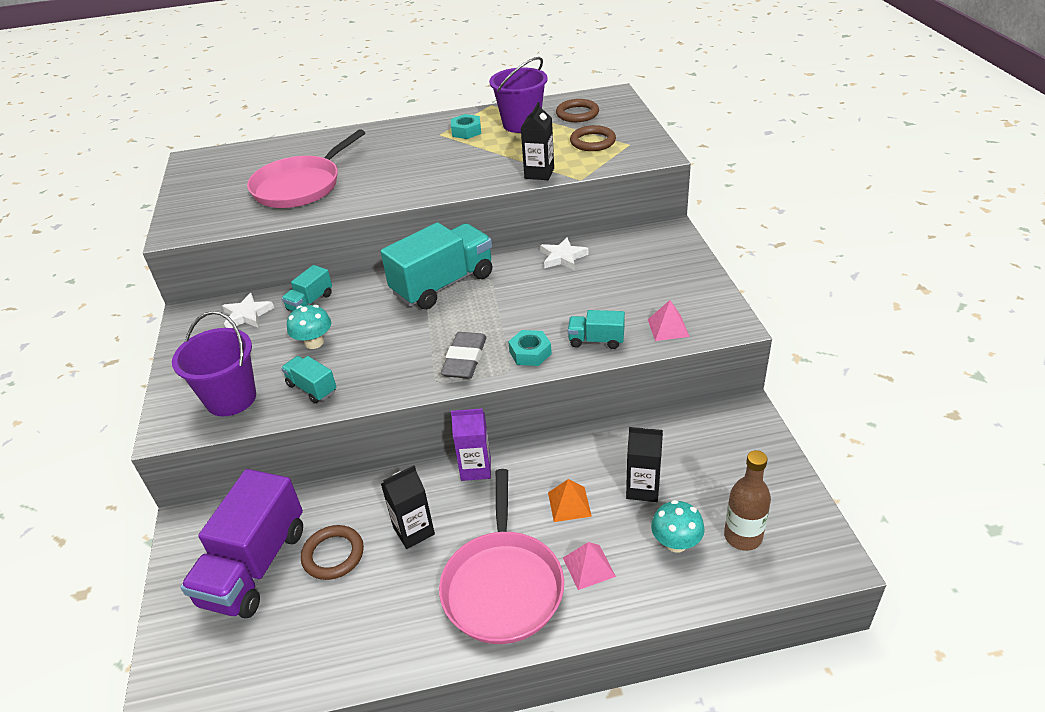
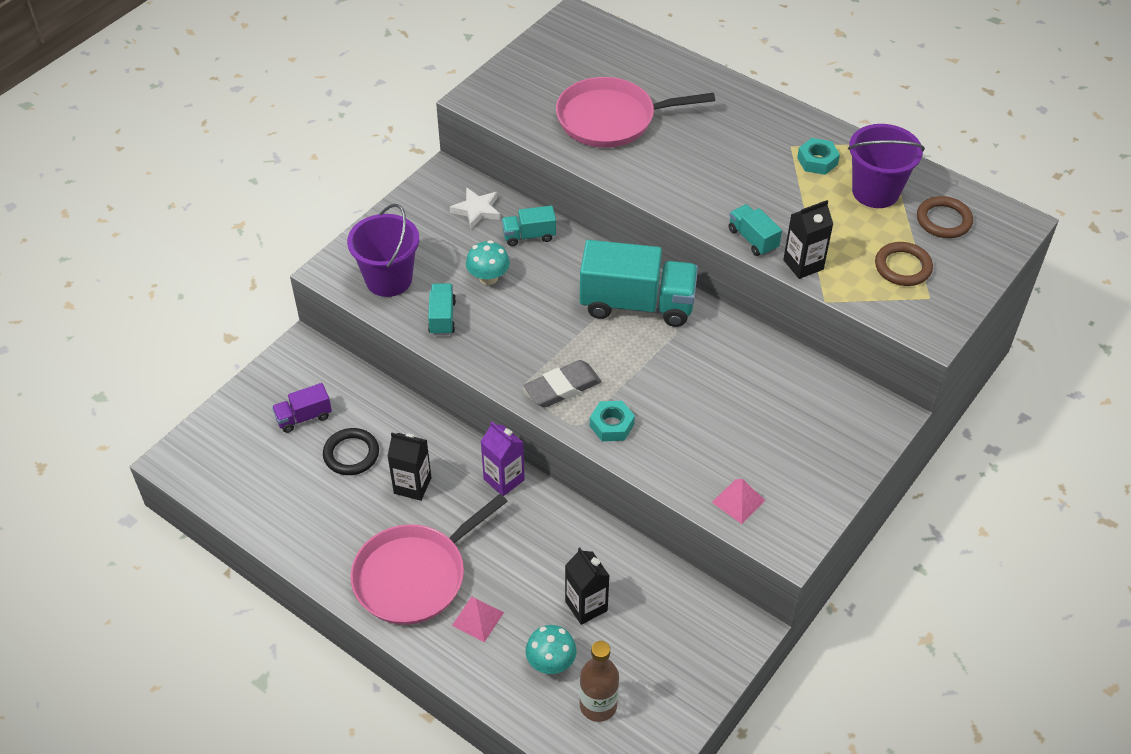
camera: 45 degrees right, 10 degrees up
purple truck [180,469,303,618] -> purple truck [272,383,332,433], size x0.48
brown ring [301,525,364,580] -> black ring [323,428,379,475]
white star [541,237,589,271] -> none
orange pyramid [548,479,592,522] -> none
turquoise truck [568,310,625,349] -> turquoise truck moved to [728,204,782,256]

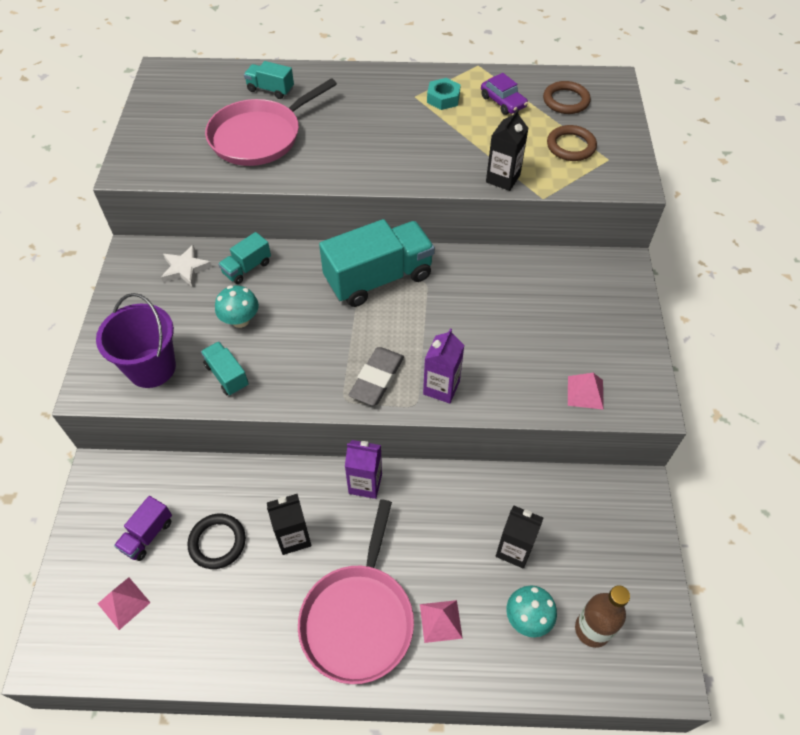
camera: 35 degrees left, 5 degrees up
turquoise nut [590,401,635,441] -> purple carton [423,328,464,404]
turquoise truck [728,204,782,256] -> turquoise truck moved to [244,61,294,99]
purple bucket [848,124,925,208] -> purple car [481,73,528,115]
none -> pink pyramid [98,577,151,630]

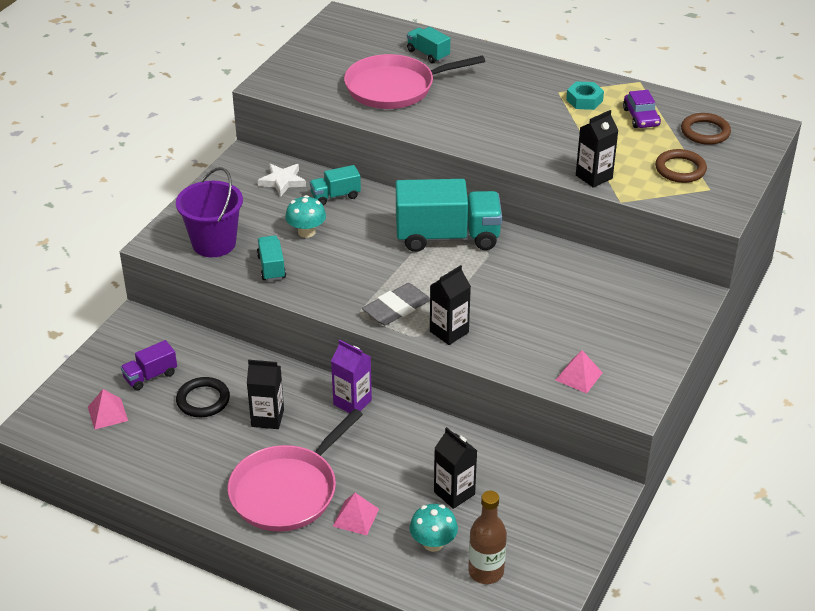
camera: 25 degrees right, 15 degrees down
purple carton [423,328,464,404] -> black carton [430,265,471,345]

